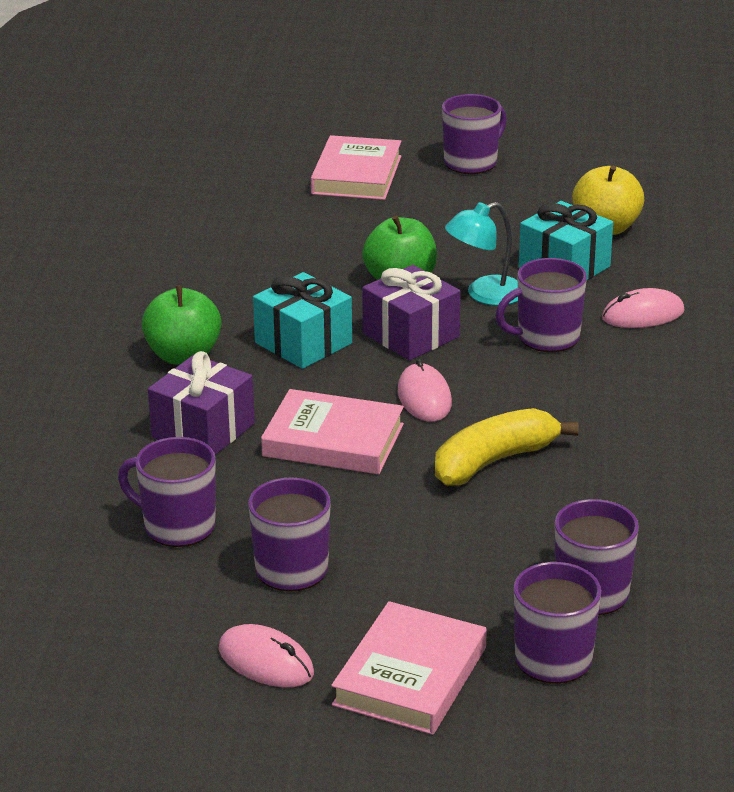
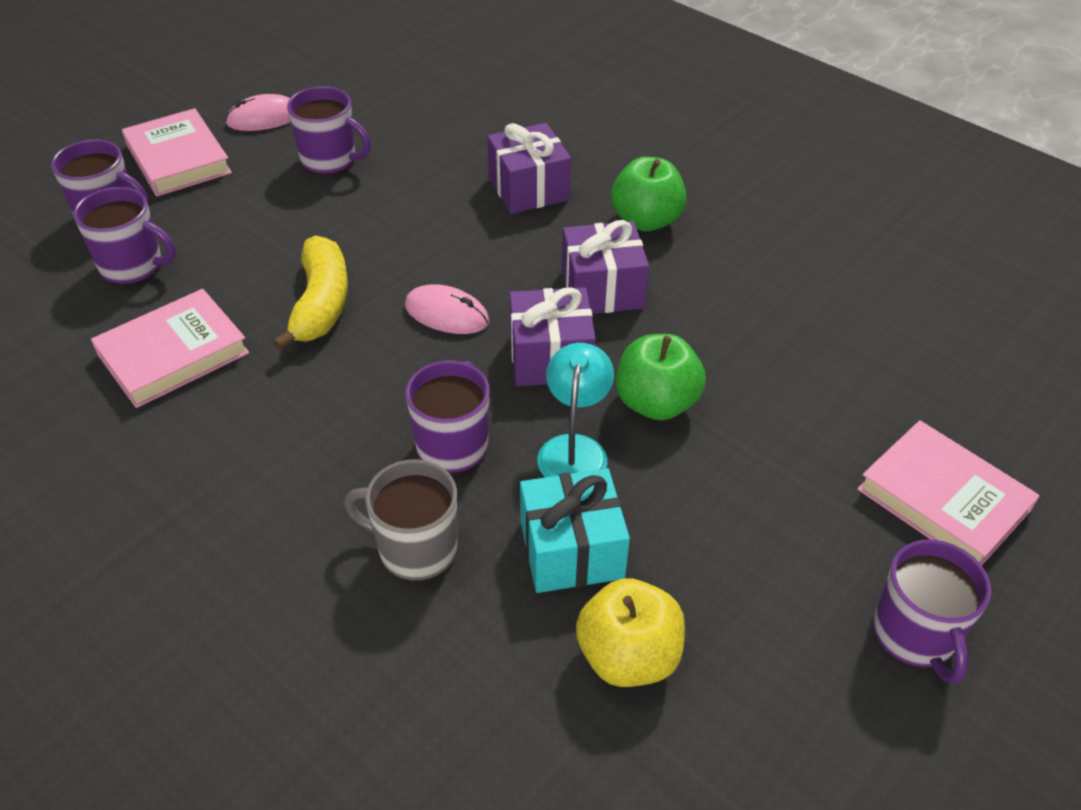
camera: 125 degrees right, 15 degrees up
purple mug [118,437,216,547] -> none
turquoise gift [253,272,352,369] -> purple gift [562,220,649,314]
pink book [261,389,404,474] -> pink book moved to [91,289,249,408]
pink mouse [602,288,685,328] -> grey mug [344,459,458,581]

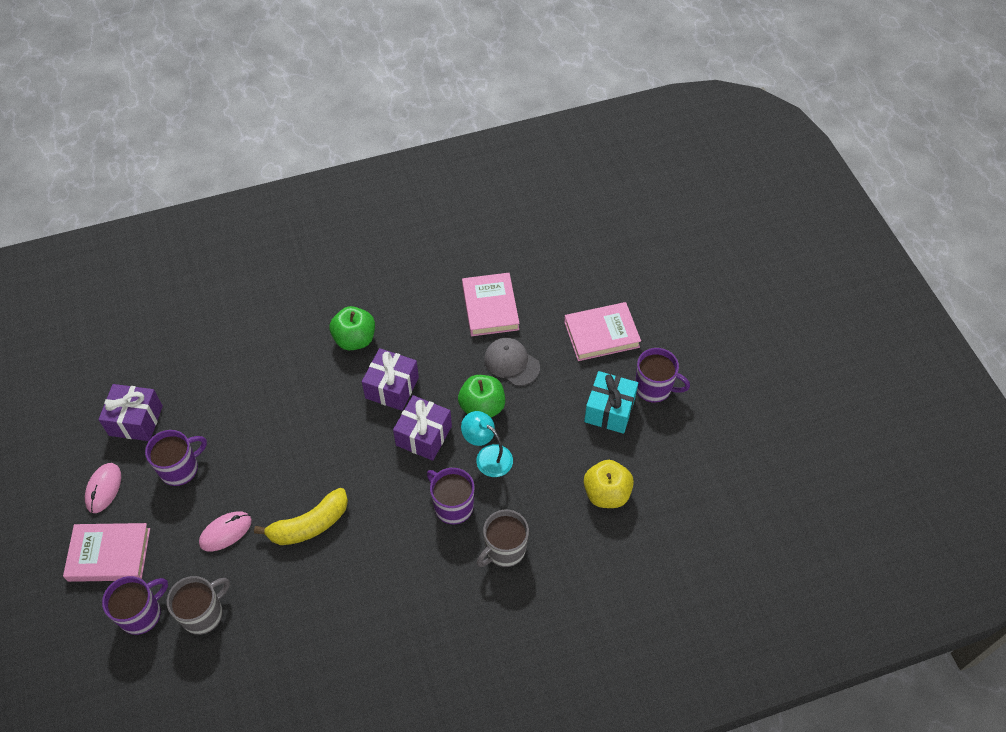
camera: 60 degrees left, 10 degrees up
purple mug [74,187,176,285] -> grey mug [167,576,230,635]
pink book [91,289,249,408] -> pink book moved to [462,273,520,336]
yellow banana [273,235,348,351] -> yellow banana turned 120 degrees clockwise [254,488,348,545]
pink mouse [405,284,489,334] -> pink mouse moved to [199,511,252,551]
purple gift [487,123,571,214] -> purple gift moved to [98,384,163,441]
turquoise gift [520,468,630,593] -> turquoise gift moved to [584,371,638,434]
none -> grey cap [484,338,540,386]

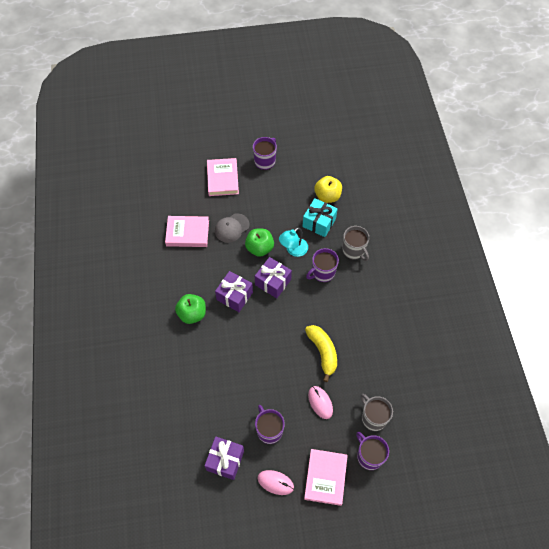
camera: 80 degrees left, 5 degrees up
turquoise gift [584,371,638,434] -> turquoise gift moved to [302,198,338,237]

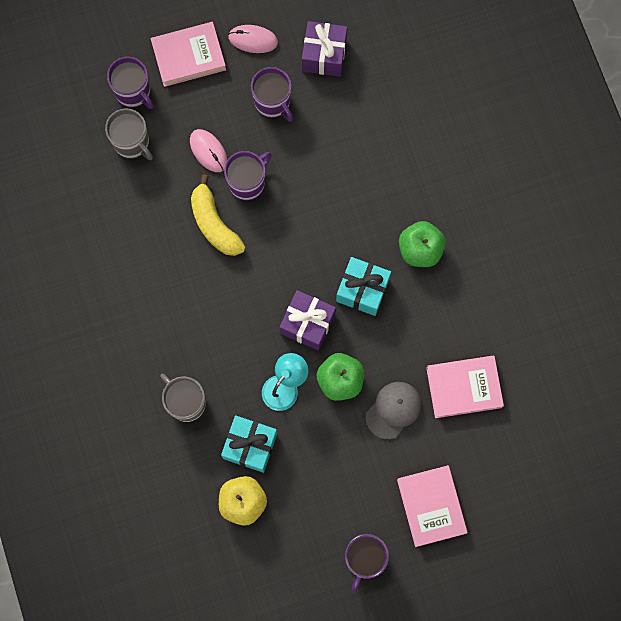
camera: 170 degrees right, 15 degrees up
purple gift [215,271,253,312] -> turquoise gift [336,257,391,316]
pink book [304,449,348,506] -> pink book turned 75 degrees clockwise [151,22,226,87]
purple mug [306,248,339,282] -> purple mug moved to [224,151,272,200]

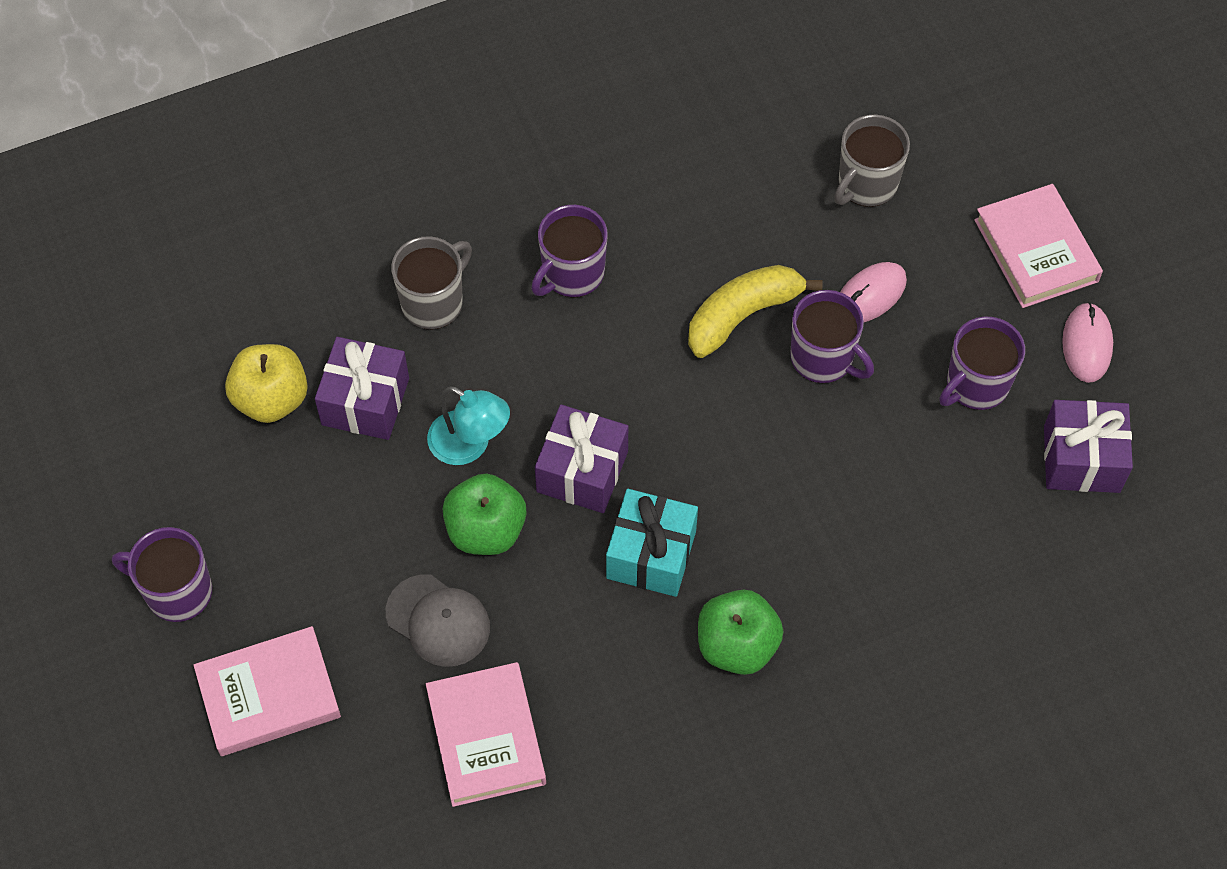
camera: 85 degrees right, 15 degrees down
purple mug [107,57,154,109] -> purple mug moved to [531,205,608,297]
turquoise gift [221,415,277,473] -> purple gift [315,337,409,440]

